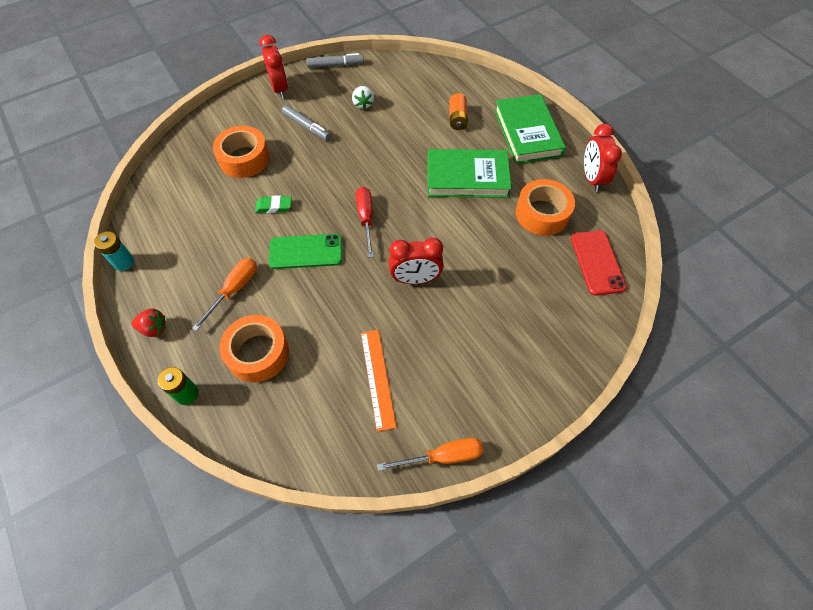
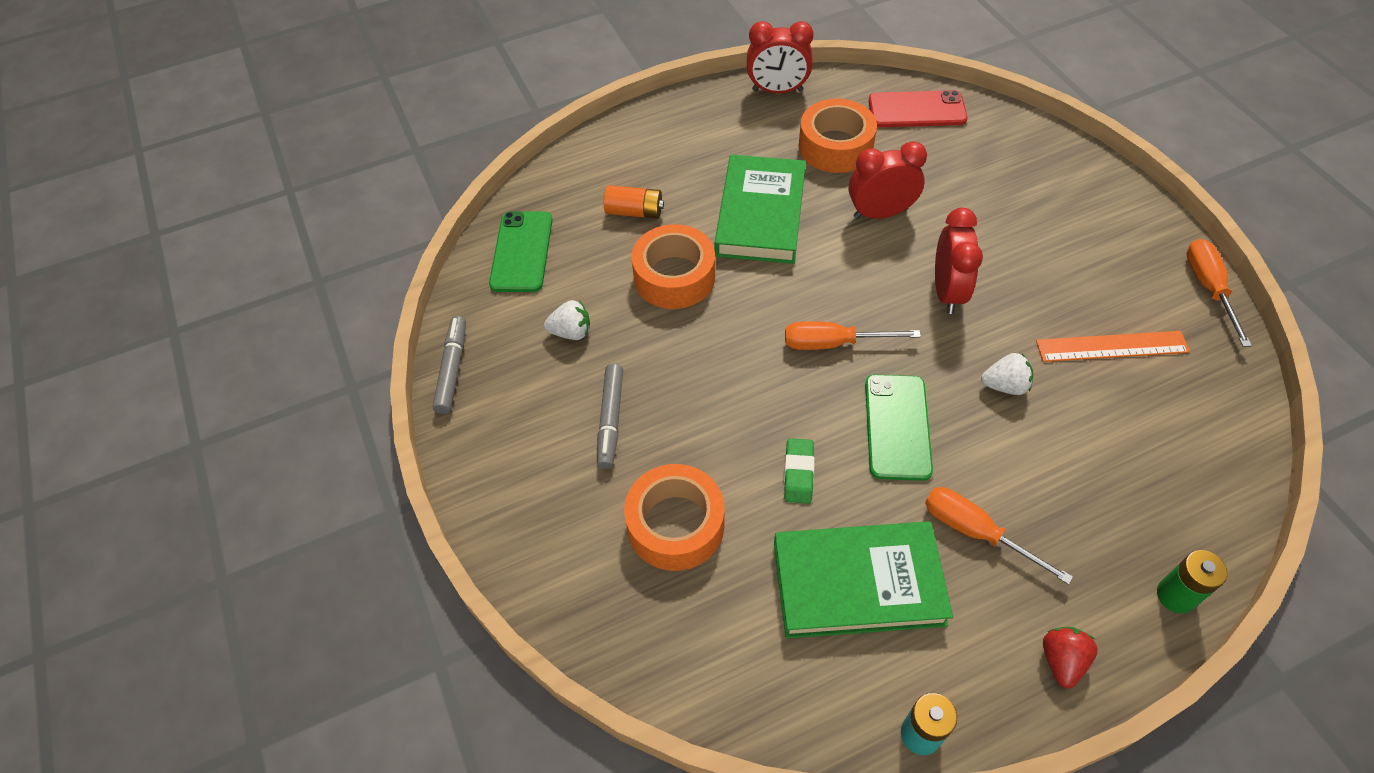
camera: 80 degrees left, 5 degrees down
orange tape [219,315,289,383] -> orange tape moved to [631,224,715,309]
red clock [259,35,288,99] -> red clock moved to [849,141,927,219]
grey marker [282,105,331,141] -> grey marker turned 135 degrees clockwise [597,363,623,469]
red screwdriver [356,187,373,258] -> orange screwdriver [785,321,921,350]
green book [494,94,566,164] -> green book moved to [774,521,953,638]
none -> green phone [489,211,553,292]
none -> white strawberry [981,353,1033,395]

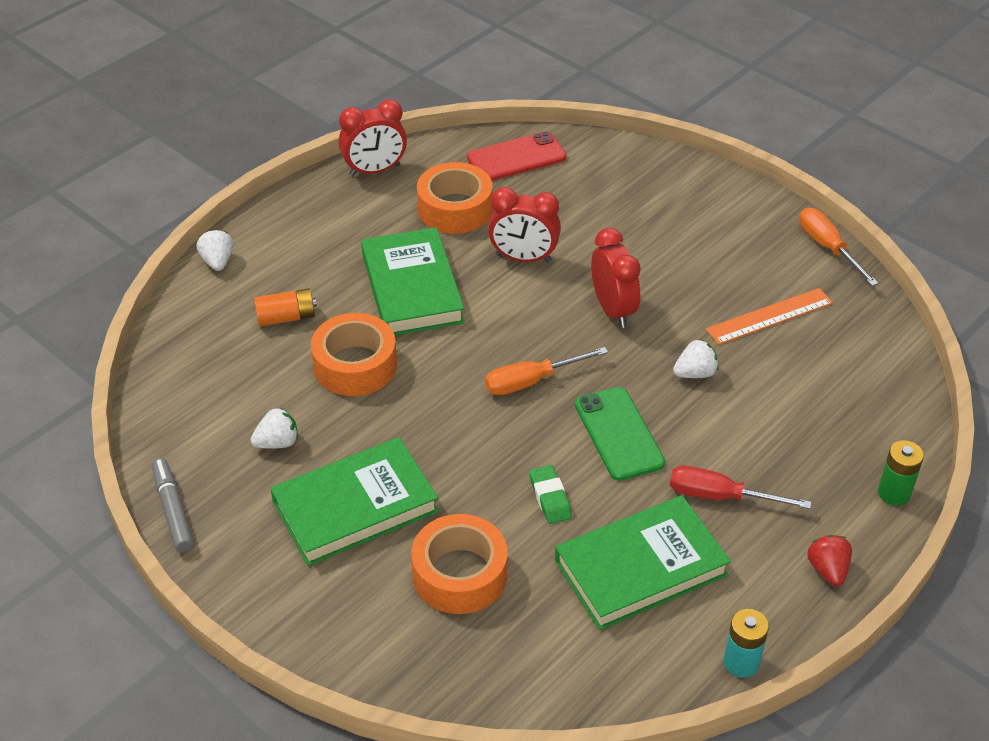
camera: 25 degrees left, 10 degrees down
green phone [489,211,553,292] -> none
grey marker [597,363,623,469] -> green book [270,437,439,566]
red clock [849,141,927,219] -> red clock turned 135 degrees counterclockwise [488,187,561,262]
orange screwdriver [925,487,1073,585] -> red screwdriver [670,466,811,509]
none -> white strawberry [196,229,233,271]

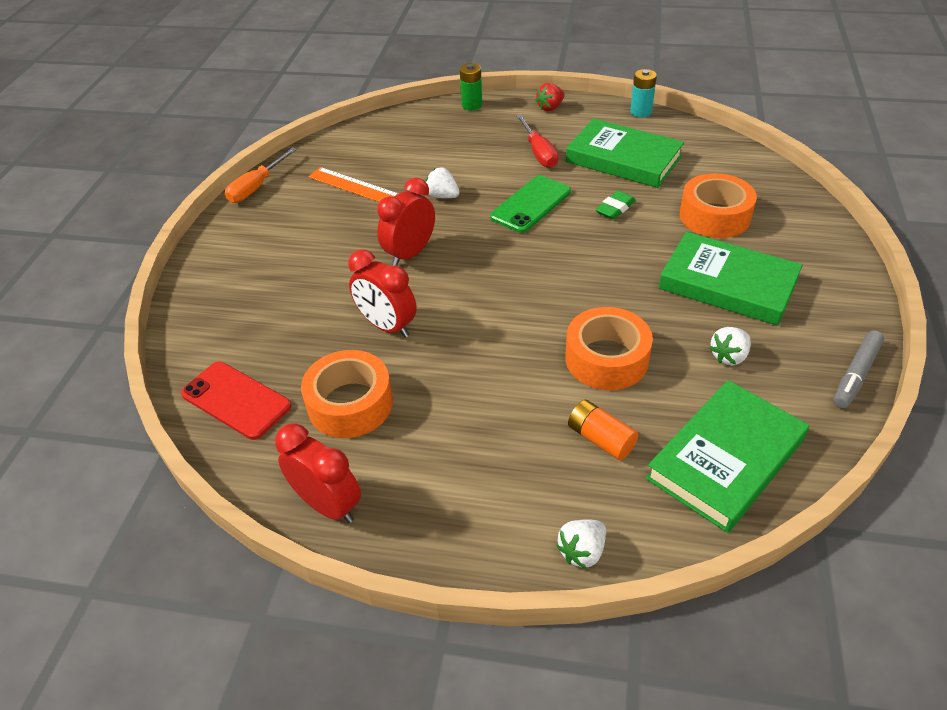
camera: 120 degrees left, 0 degrees up
white strawberry [250,407,298,449] -> white strawberry turned 75 degrees counterclockwise [709,327,751,365]
green book [361,227,465,335] -> green book moved to [646,380,809,533]
orange screwdriver [485,347,608,395] -> none
red clock [488,187,561,262] -> red clock turned 150 degrees clockwise [348,249,417,337]

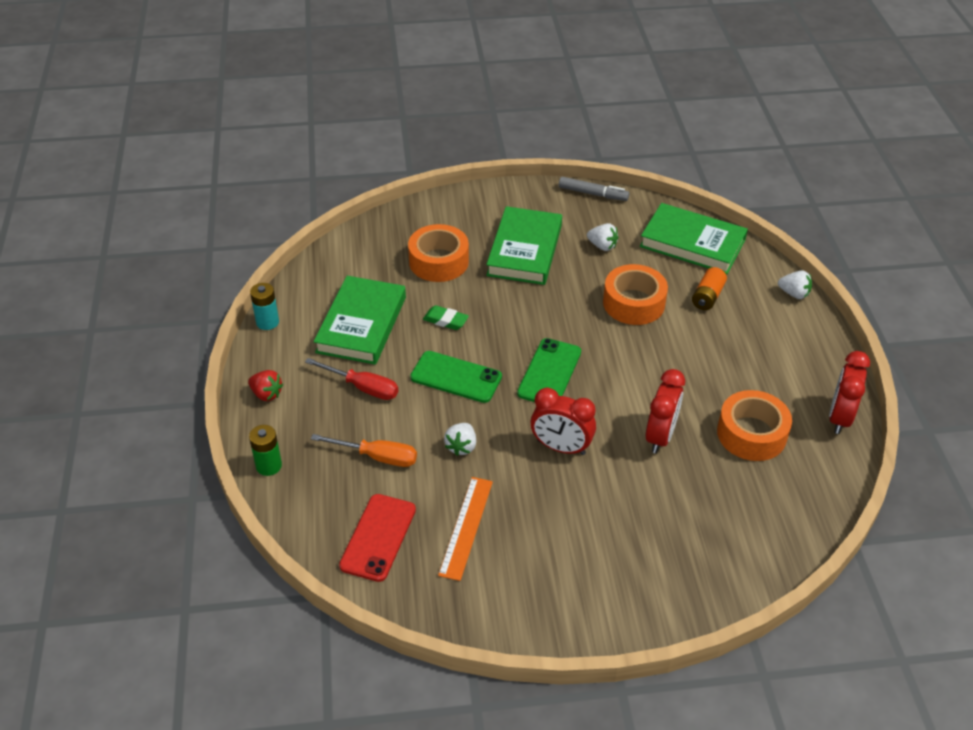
camera: 110 degrees left, 0 degrees up
red phone [181,361,291,440] -> red phone moved to [339,494,416,582]
orange screwdriver [225,147,297,203] -> orange screwdriver moved to [311,434,417,467]
red screwdriver [516,114,558,168] -> red screwdriver turned 60 degrees clockwise [305,358,398,400]
none -> green phone [517,338,581,402]

